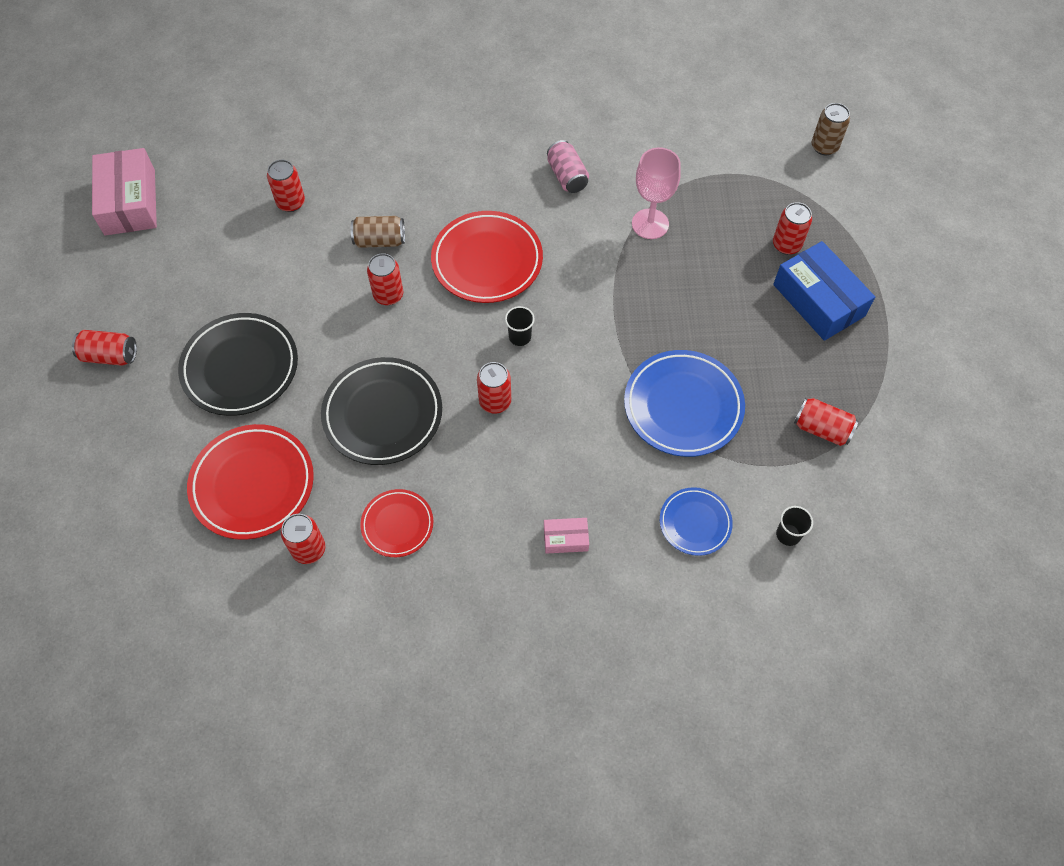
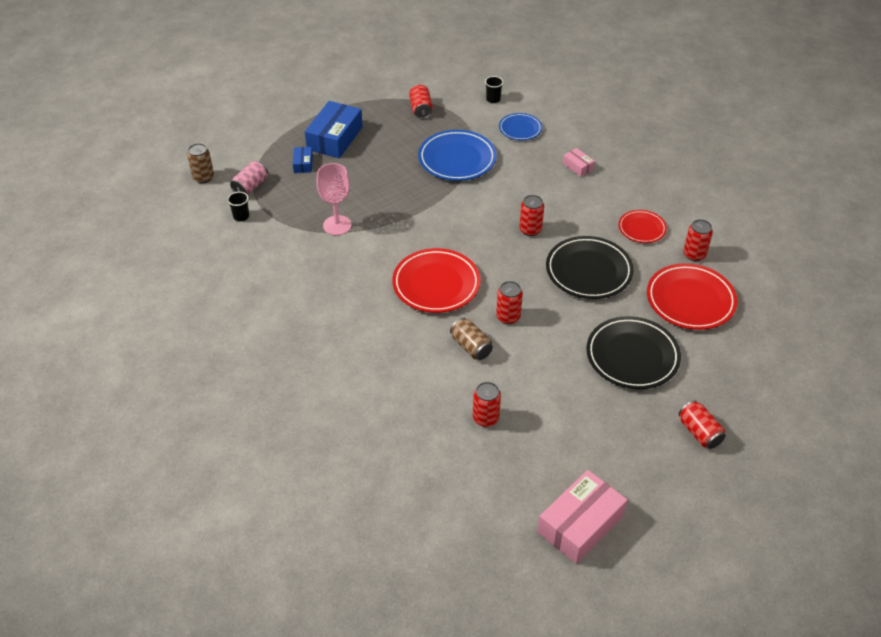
camera: 125 degrees left, 15 degrees down
black cup [505,306,535,346] -> black cup moved to [227,192,249,221]
pink can [547,140,589,193] -> pink can moved to [230,161,268,195]
red can [773,202,812,255] -> blue box [293,147,313,173]

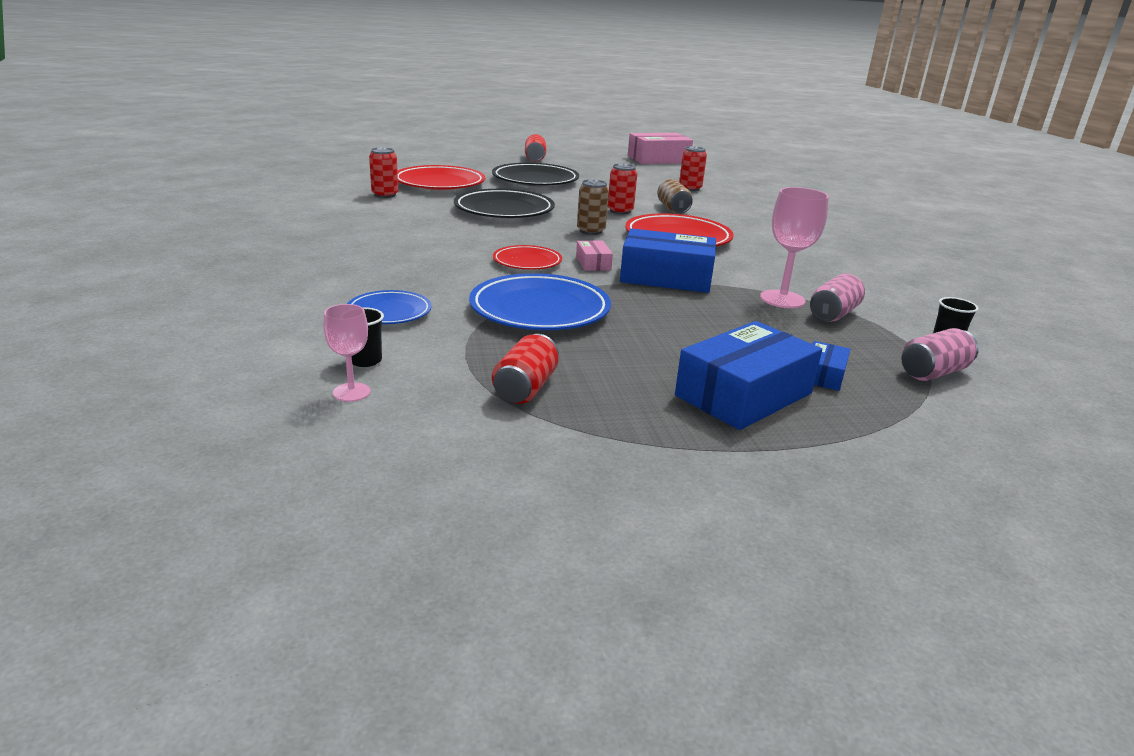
camera: 155 degrees left, 20 degrees down
brown can [187,143,214,183] -> brown can moved to [577,179,609,235]
red can [519,195,544,236] -> none
pink box [563,148,595,177] -> pink box moved to [576,240,613,271]
red plate [618,210,667,243] -> red plate moved to [493,245,562,270]
none -> pink goblet [323,304,371,402]
none -> blue box [620,228,716,293]
none -> pink can [810,273,865,322]

